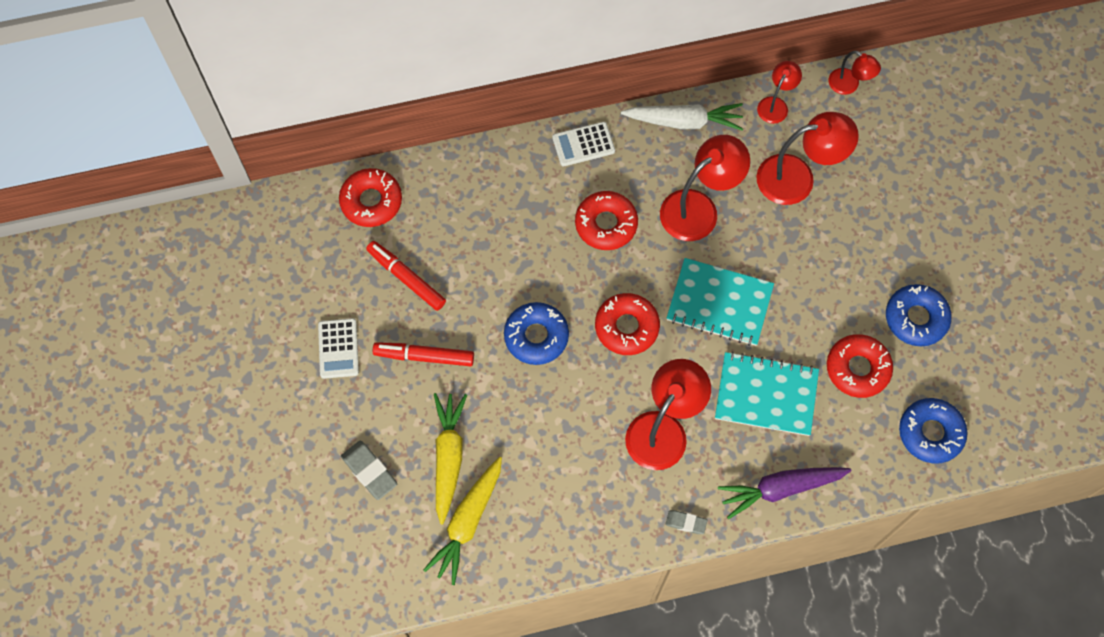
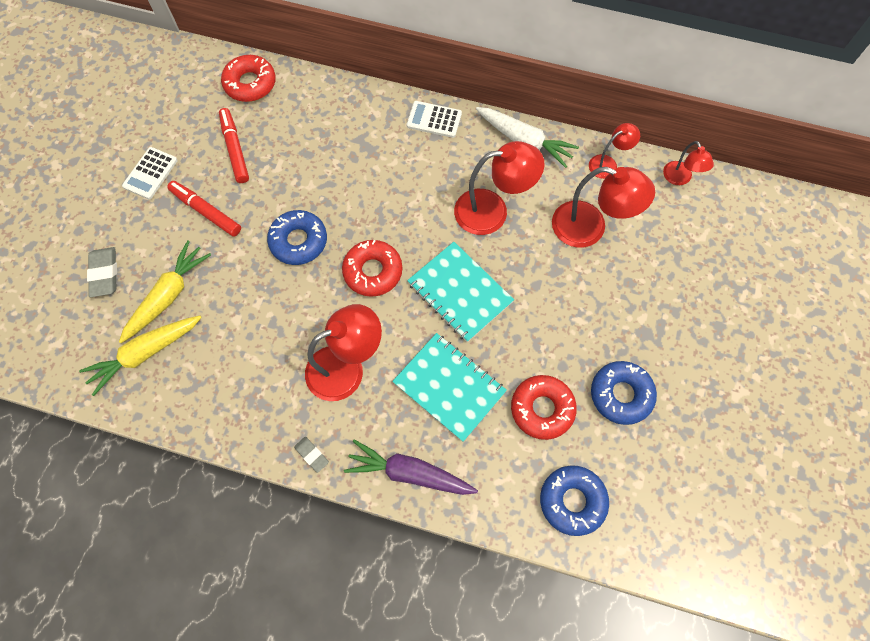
camera: 30 degrees right, 0 degrees up
red donut [575,191,638,250] -> none

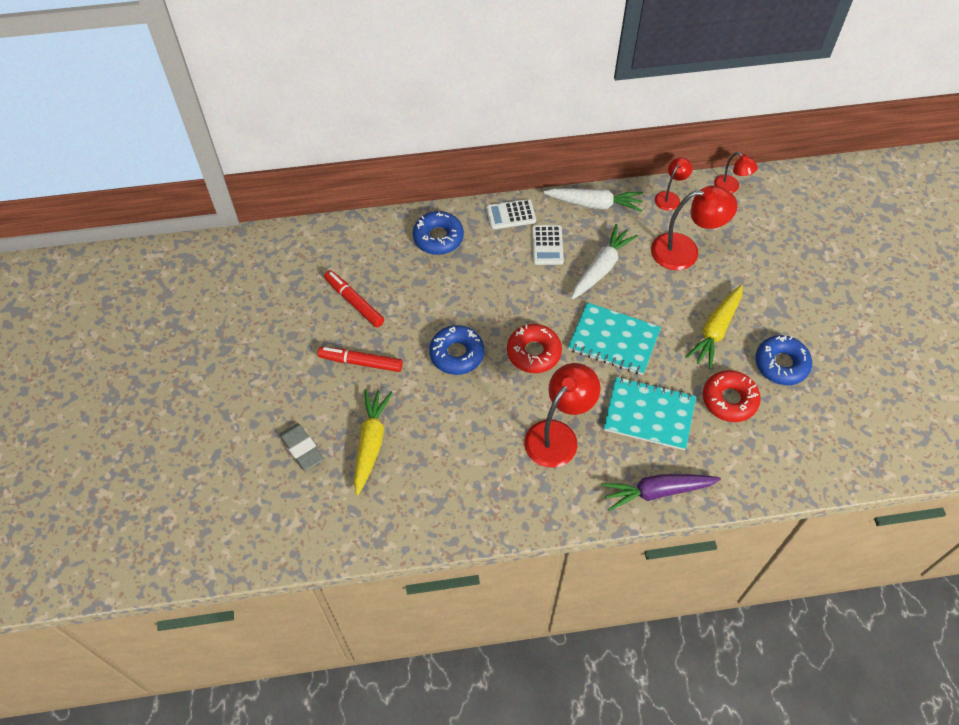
camera: 25 degrees left, 10 degrees down
yellow carrot [79,316,202,396] -> yellow carrot moved to [685,285,743,369]
white calculator [122,147,178,199] -> white calculator moved to [532,225,564,265]
red donut [221,55,276,102] -> none
grey eraser [294,437,329,473] -> none
red lamp [454,141,545,235] -> white carrot [571,224,638,299]
blue donut [540,465,609,536] -> blue donut moved to [413,211,464,255]

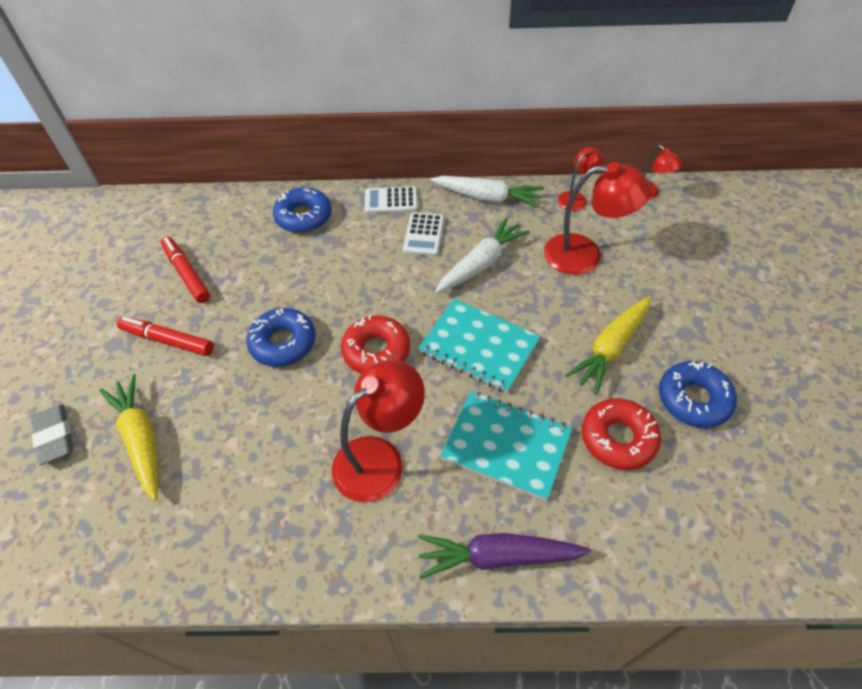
camera: 10 degrees right, 5 degrees down
yellow carrot [354,389,393,495] -> yellow carrot turned 45 degrees counterclockwise [99,374,158,501]

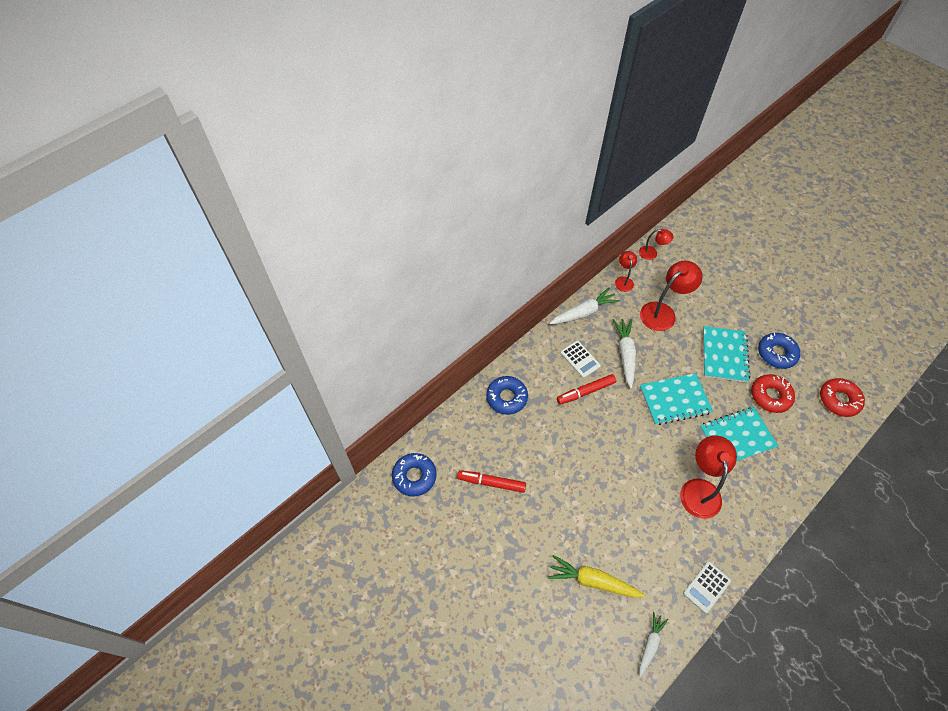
camera: 45 degrees left, 5 degrees up
grey eraser [31,404,73,465] -> none
red marker [117,317,214,356] -> red marker moved to [557,374,616,405]
blue donut [246,308,316,367] -> blue donut moved to [392,453,437,497]
red donut [341,315,410,374] -> red donut moved to [820,378,865,417]
white calculator [365,186,418,214] -> white calculator moved to [683,561,731,613]
purple carrot [418,533,591,579] -> none
yellow carrot [565,296,651,395] -> turquoise notebook [703,326,750,382]
none -> white carrot [639,612,668,677]

